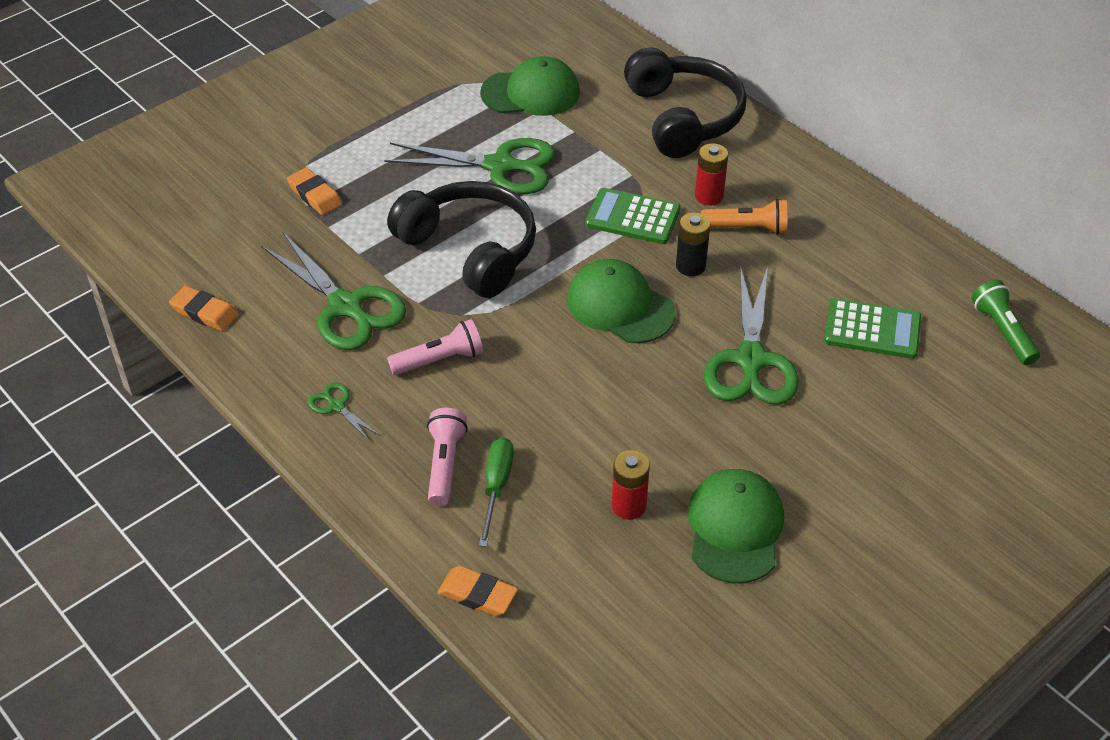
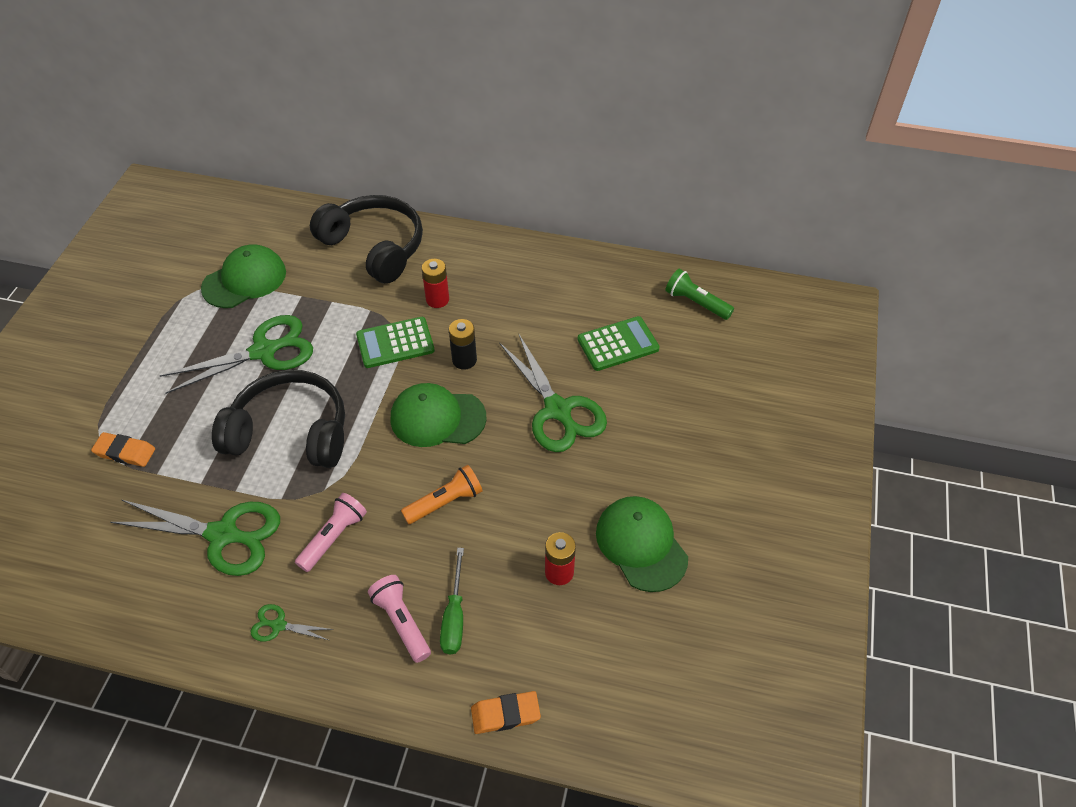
camera: 35 degrees left, 5 degrees up
orange eraser [169,286,238,331] -> none
green screwdriver [479,437,514,547] -> green screwdriver turned 150 degrees counterclockwise [440,548,464,654]
orange flashlight [701,199,787,235] -> orange flashlight moved to [401,465,482,524]

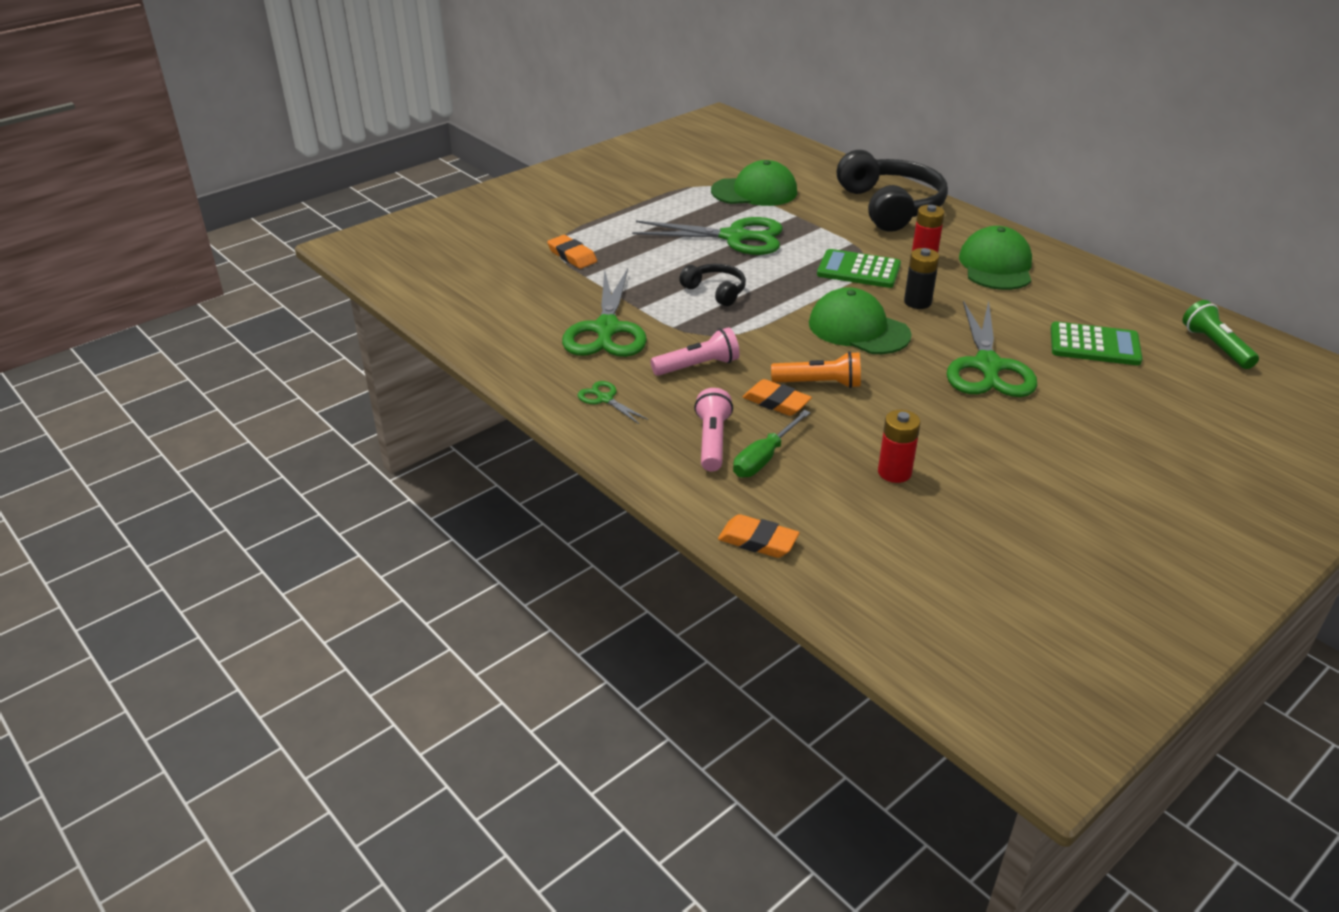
camera: 35 degrees right, 15 degrees down
green scissors [110,500,280,576] -> green scissors turned 45 degrees clockwise [562,269,647,357]
black headphones [212,370,345,468] -> black headphones [679,264,746,306], size x0.49
green cap [596,496,688,592] -> green cap moved to [959,226,1032,290]
none -> orange eraser [743,379,812,416]

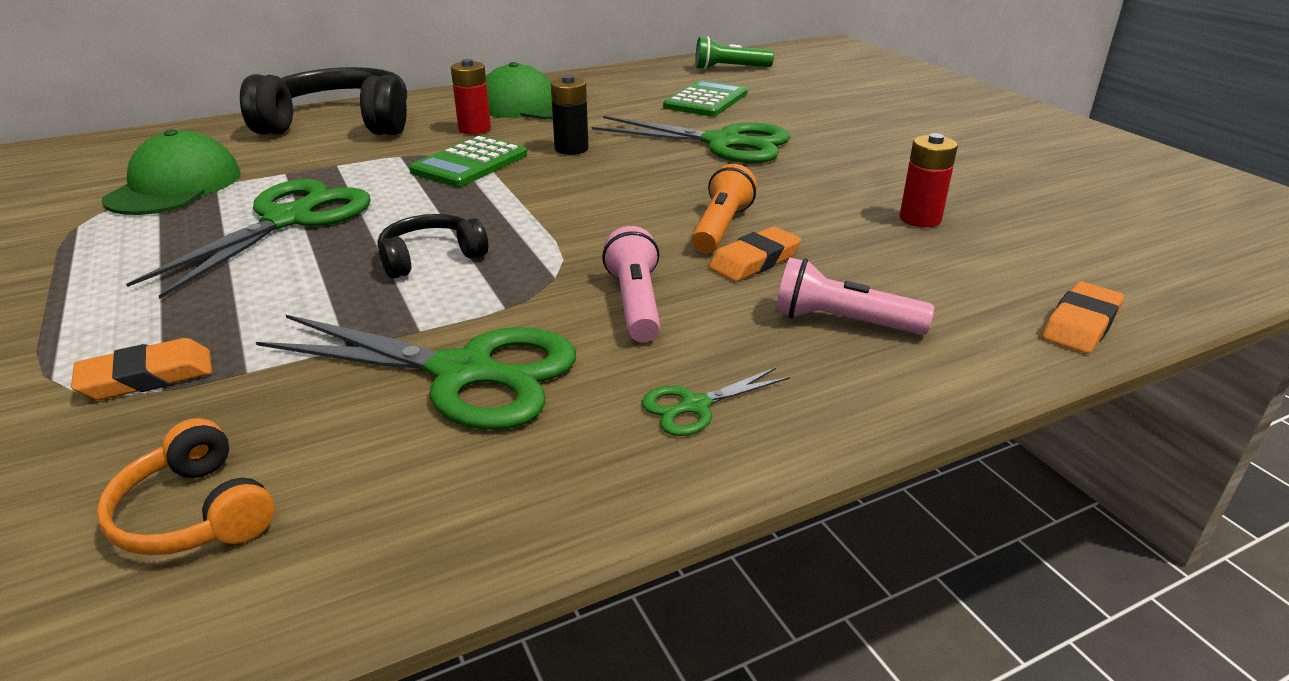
camera: 75 degrees left, 5 degrees down
green screwdriver [733,410,811,478] -> none
green cap [809,287,912,354] -> none
none -> orange headphones [97,418,275,555]

